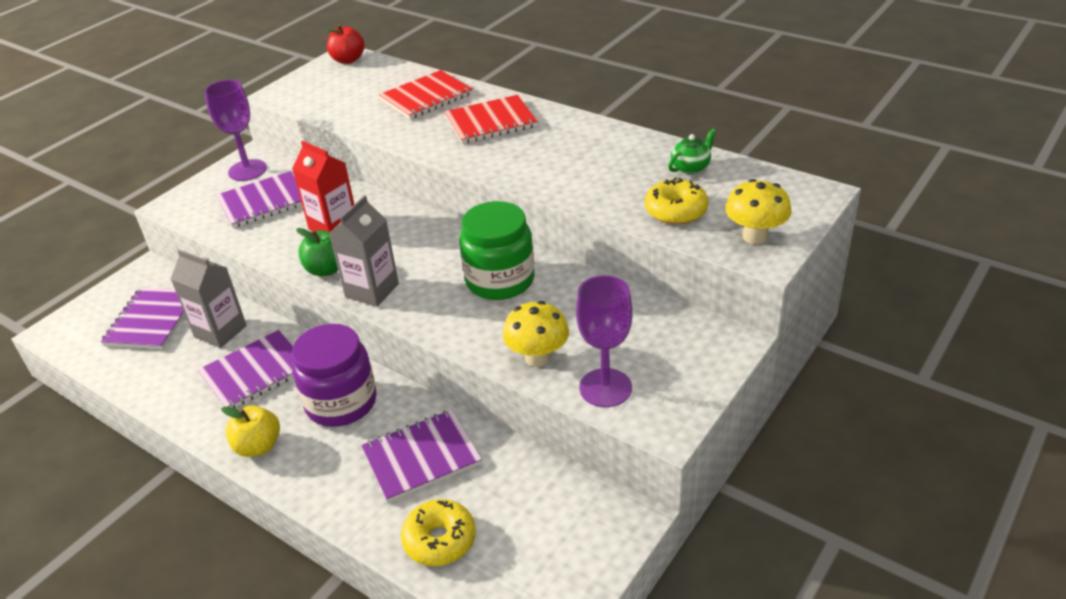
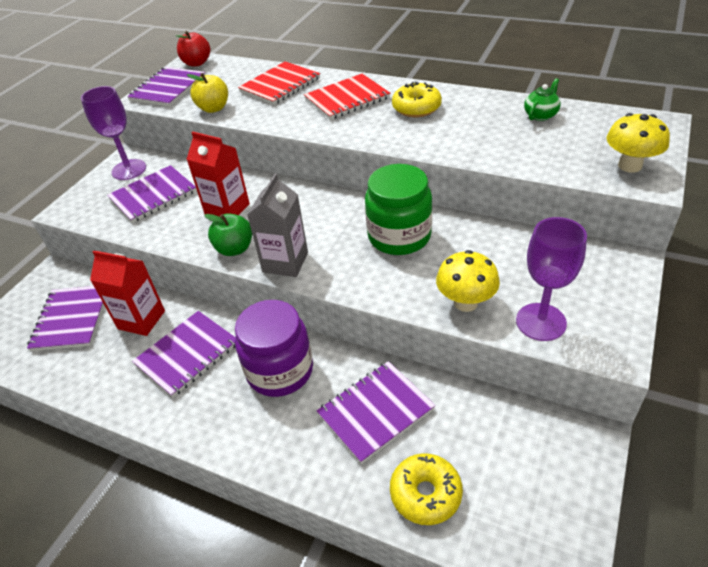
camera: 10 degrees left, 5 degrees up
grey carton [171,250,247,348] -> red carton [90,250,165,336]
yellow apple [221,405,280,457] -> yellow apple moved to [187,73,228,113]
yellow donut [645,177,708,225] -> yellow donut moved to [392,82,442,117]
none -> purple notebook [127,67,205,107]

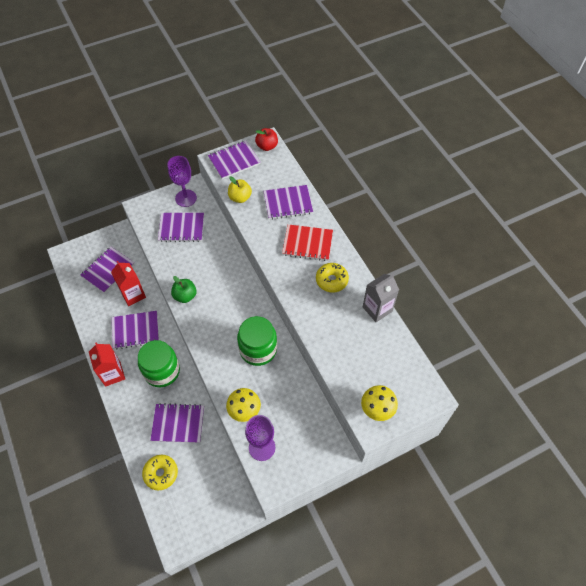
camera: 35 degrees right, 15 degrees up
red carton [187,132,250,217] -> red carton moved to [89,343,125,387]
purple jar [235,300,313,397] -> green jar [138,340,180,387]
red notebook [238,61,320,105] -> purple notebook [264,185,313,220]
grey carton [247,173,308,277] -> grey carton moved to [363,274,399,322]
green teapot [524,78,561,121] -> none

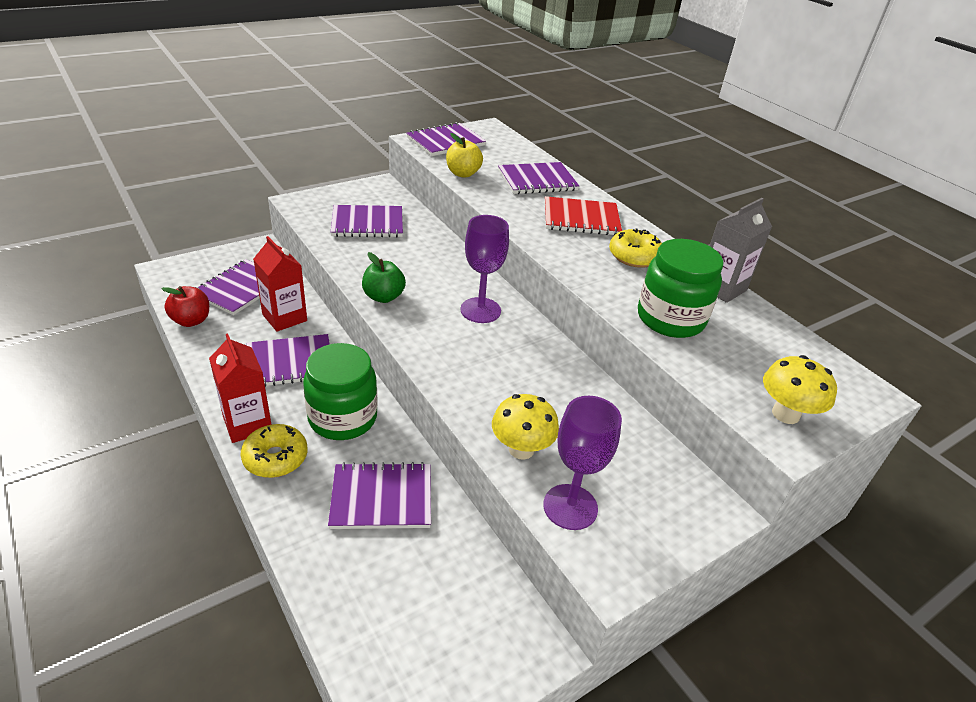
camera: 10 degrees left, 20 degrees down
yellow donut [142,455,178,490] -> yellow donut moved to [241,424,308,478]
purple goblet [167,156,197,207] -> purple goblet moved to [460,215,509,323]
green jar [237,316,277,366] -> green jar moved to [638,239,723,338]
red apple [255,128,278,151] -> red apple moved to [161,286,209,327]

